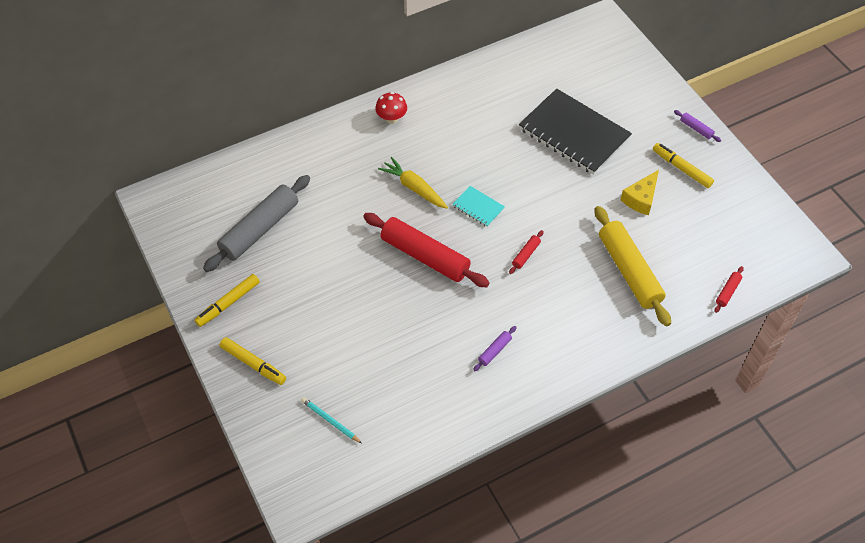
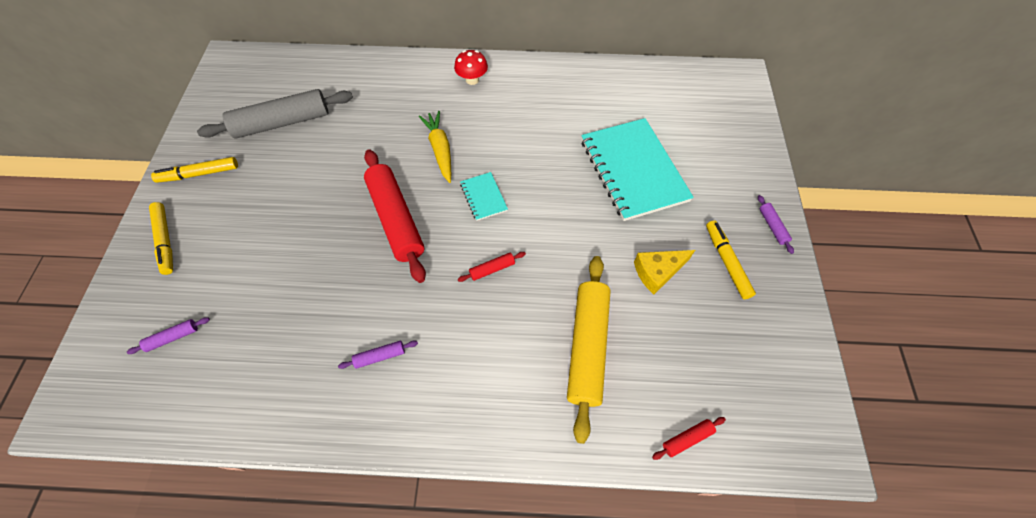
camera: 30 degrees right, 5 degrees up
turquoise pencil [301,397,362,443] -> purple rolling pin [127,317,210,354]
black notebook [519,89,632,175] -> turquoise notebook [581,118,694,221]

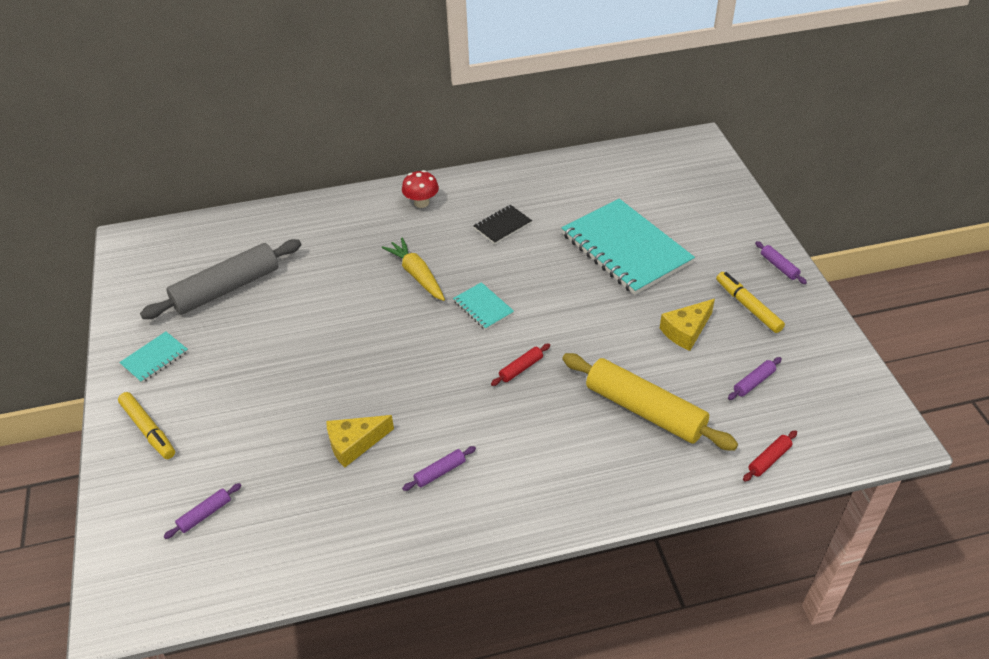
camera: 15 degrees left, 15 degrees down
yellow marker [151,157,238,183] -> turquoise notebook [119,332,188,383]
red rolling pin [364,149,426,283] -> none
yellow rolling pin [567,256,611,444] -> yellow rolling pin turned 45 degrees counterclockwise [562,353,738,451]
none -> yellow cheese [326,415,394,468]
none -> black notebook [473,205,532,244]
none -> purple rolling pin [728,357,782,400]

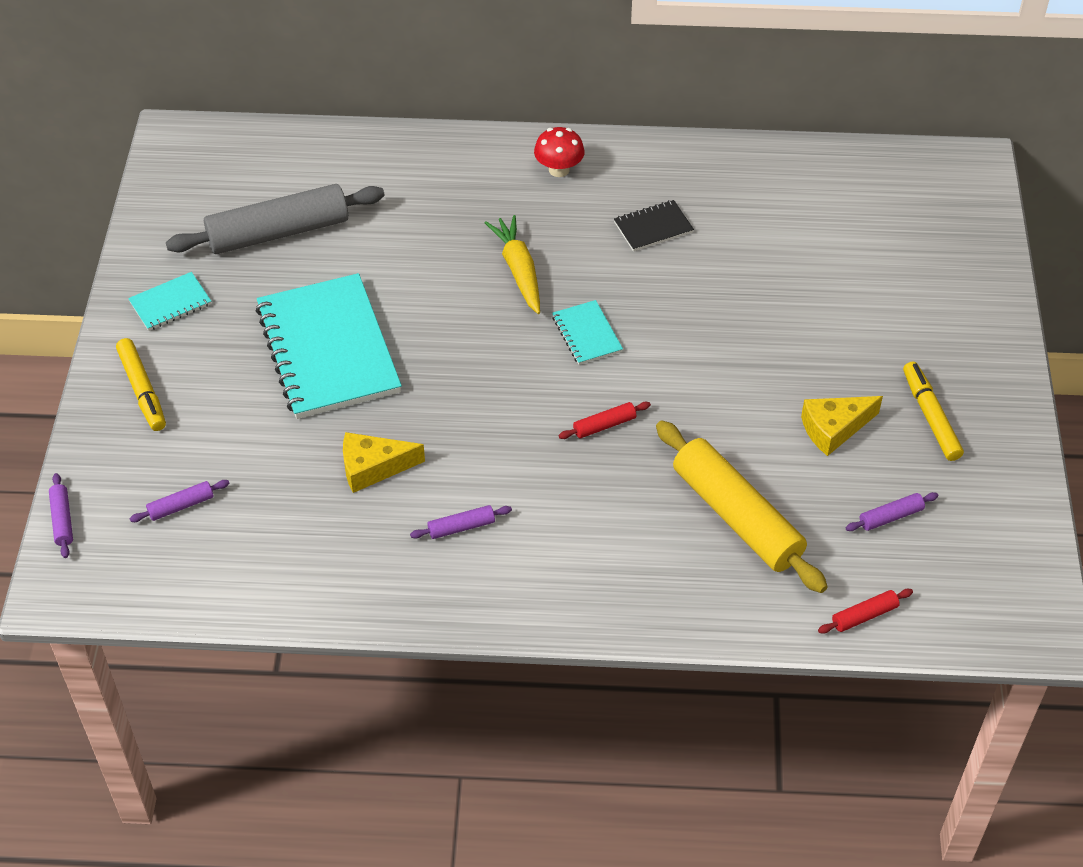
camera: 15 degrees right, 5 degrees up
turquoise notebook [562,199,695,295] -> turquoise notebook moved to [256,273,402,419]
purple rolling pin [755,241,807,284] -> purple rolling pin moved to [49,473,73,558]

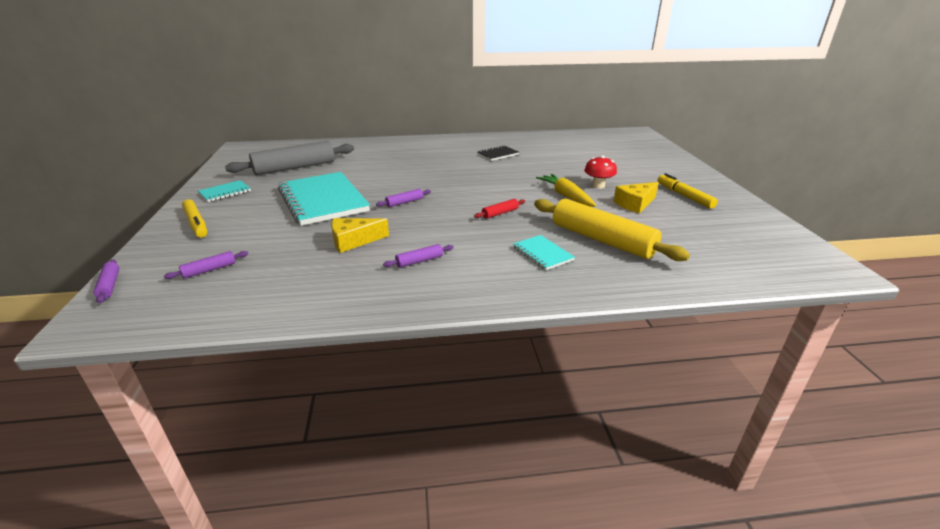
camera: 10 degrees left, 20 degrees down
yellow carrot [485,215,540,314] -> yellow carrot moved to [536,174,597,207]
red mushroom [534,127,585,177] -> red mushroom moved to [584,155,617,189]
turquoise notebook [552,300,623,365] -> turquoise notebook moved to [513,235,575,270]
red rolling pin [818,589,913,634] -> none
purple rolling pin [846,492,938,531] -> purple rolling pin moved to [376,189,431,207]

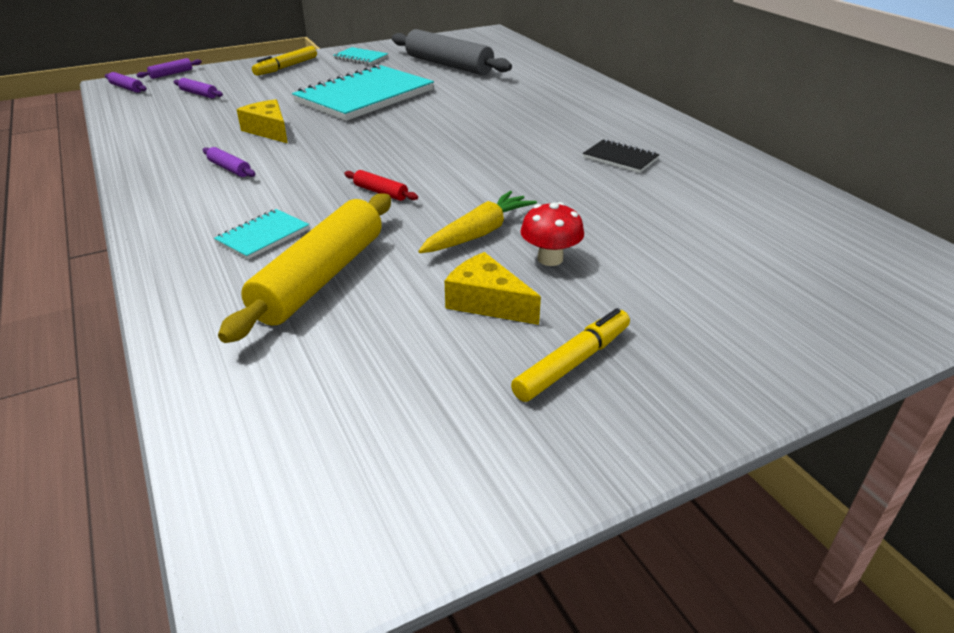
camera: 70 degrees right, 5 degrees up
purple rolling pin [376,189,431,207] -> purple rolling pin moved to [105,72,147,93]

